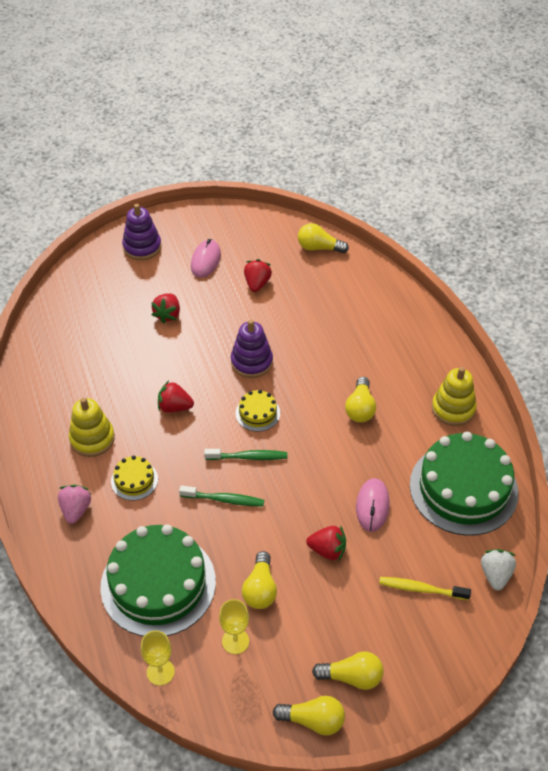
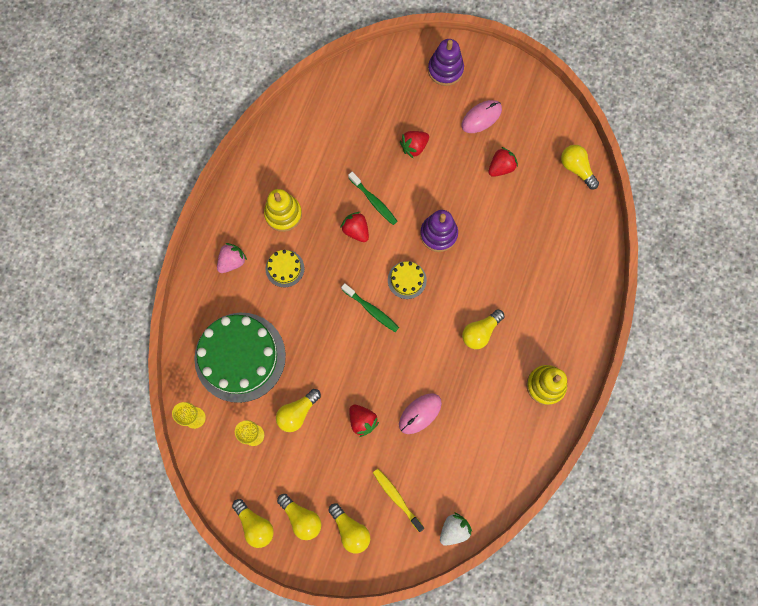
camera: 40 degrees right, 25 degrees up
green toothbrush [179,485,264,507] -> green toothbrush moved to [348,172,397,225]
green cake [410,432,518,536] -> none
none -> yellow light bulb [328,504,370,553]

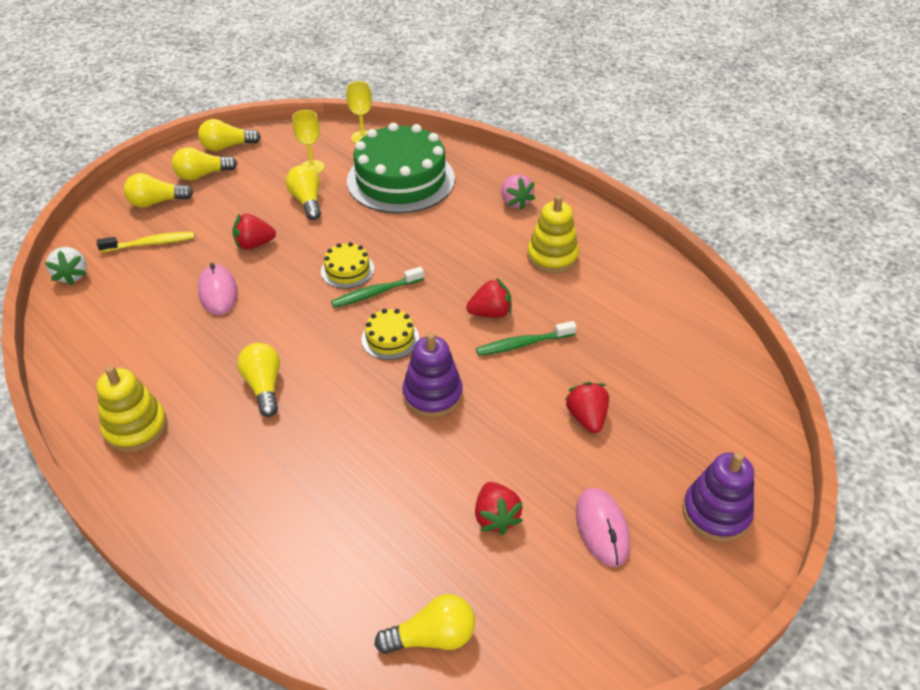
camera: 115 degrees right, 30 degrees down
yellow cake [266,250,305,287] -> yellow cake moved to [321,242,374,289]

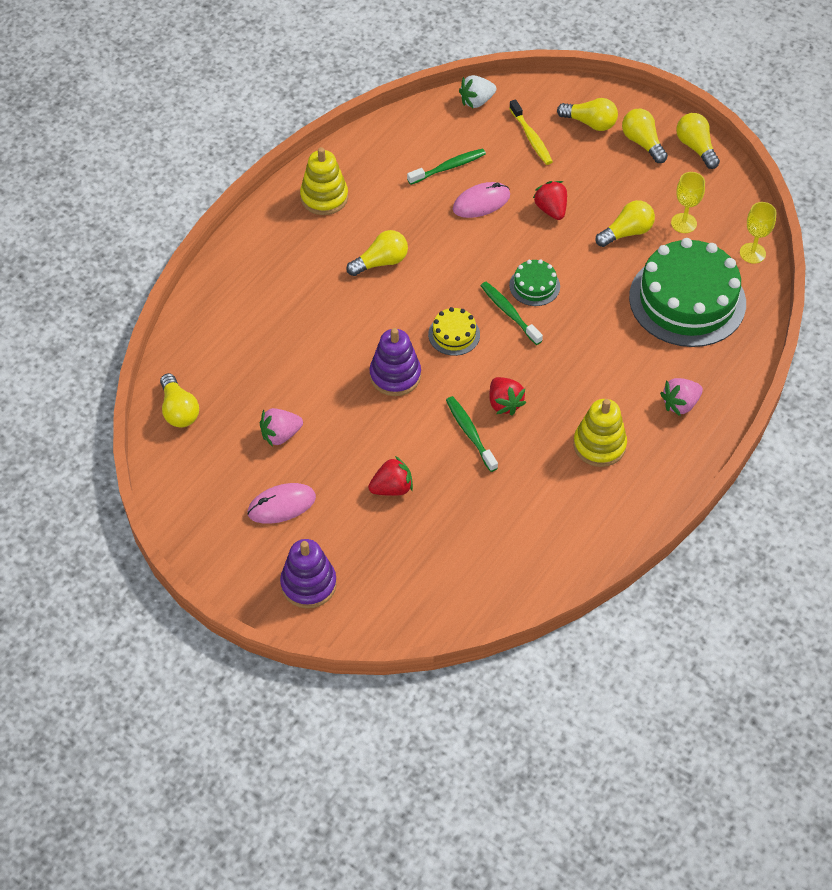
camera: 80 degrees right, 10 degrees up
yellow light bulb [124,173,193,208] -> yellow light bulb turned 135 degrees clockwise [557,98,618,131]
yellow cake [321,242,374,289] -> green cake [509,259,560,306]
red strawberry [475,482,523,535] -> pink strawberry [260,408,303,447]
none -> green toothbrush [407,148,486,185]

